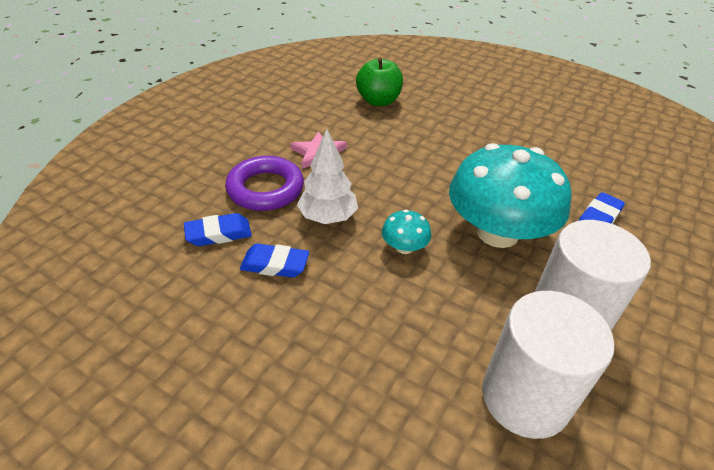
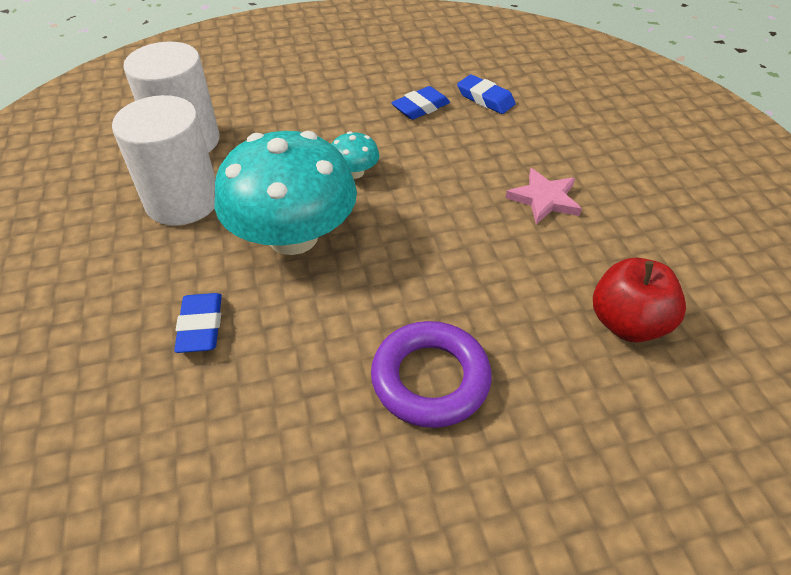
camera: 135 degrees right, 5 degrees up
blue eraser [184,213,252,246] -> blue eraser turned 75 degrees counterclockwise [457,75,516,114]
purple ring [225,156,304,211] -> purple ring moved to [371,321,492,428]
white tree [297,129,358,224] -> none
green apple [356,57,403,106] -> red apple [593,258,686,343]

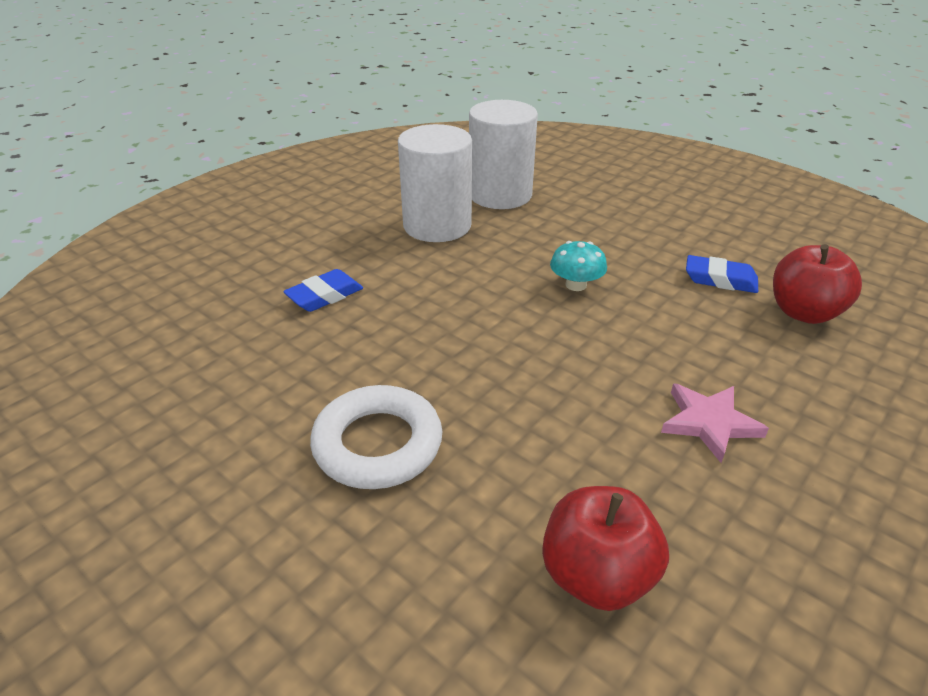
camera: 55 degrees right, 10 degrees down
turquoise mushroom [215,131,357,255] -> none
purple ring [371,321,492,428] -> white ring [310,385,442,489]
blue eraser [457,75,516,114] -> red apple [773,244,862,324]

